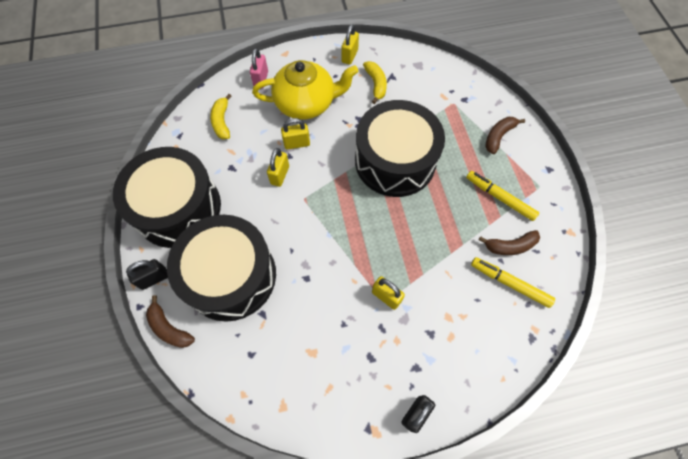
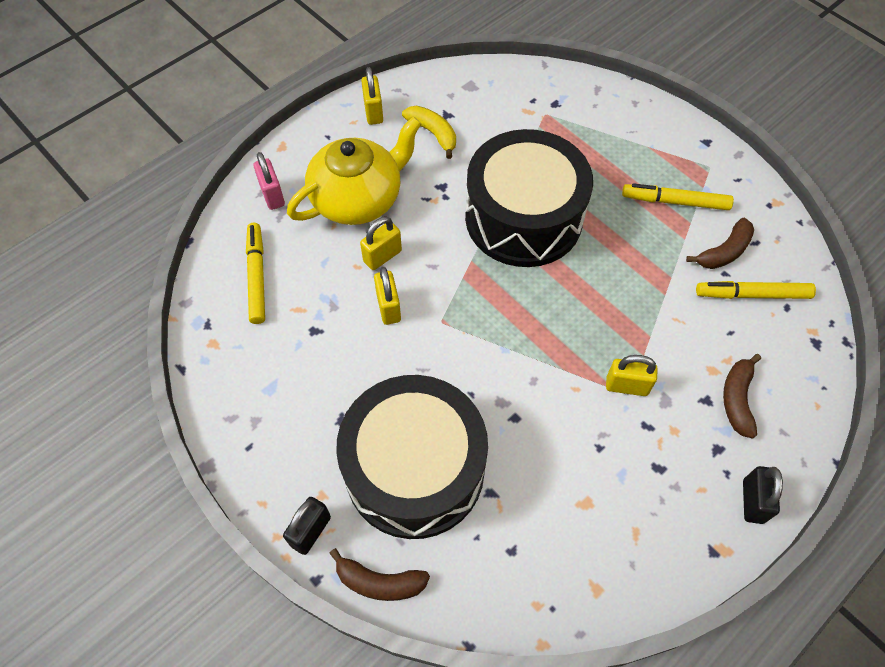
camera: 30 degrees left, 5 degrees down
black drum [113,147,221,248] -> none
yellow banana [210,94,232,139] -> yellow marker [246,223,265,324]
brown banana [485,117,525,154] -> brown banana moved to [723,354,761,439]

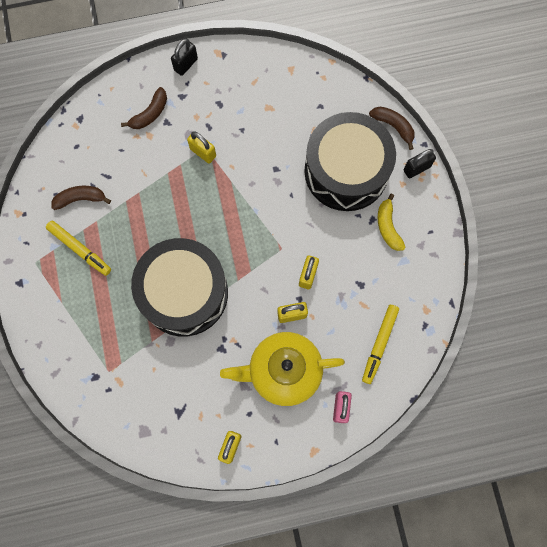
camera: 150 degrees left, 15 degrees up
yellow banana [402,106,456,159] -> yellow banana moved to [378,193,405,251]
yellow marker [696,281,816,299] -> none

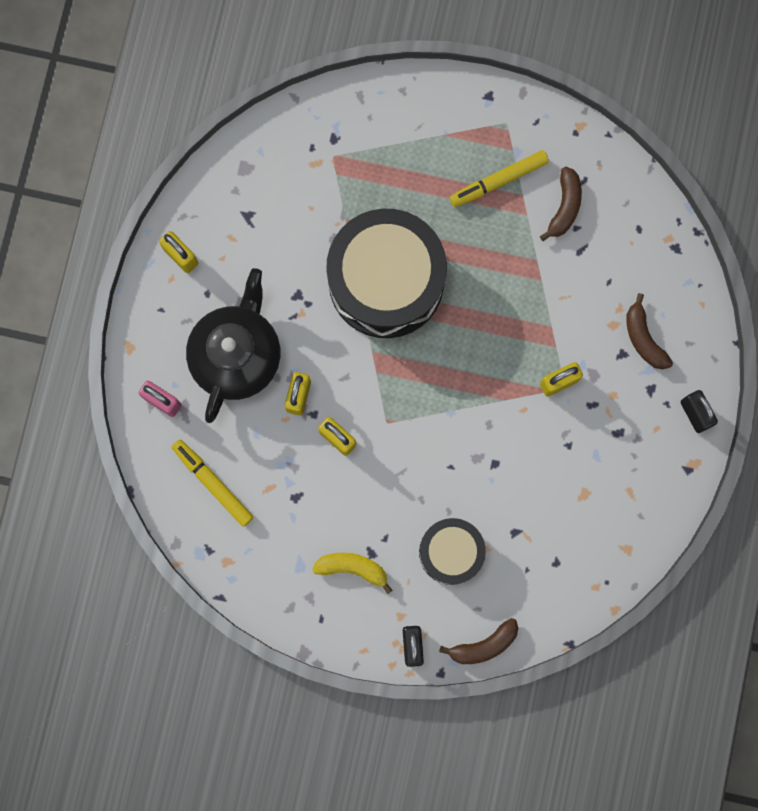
camera: 115 degrees right, 5 degrees up
yellow teapot [220,332,345,406] -> black teapot [186,268,280,423]
black drum [304,112,396,211] -> black drum [419,518,486,585], size x0.54

